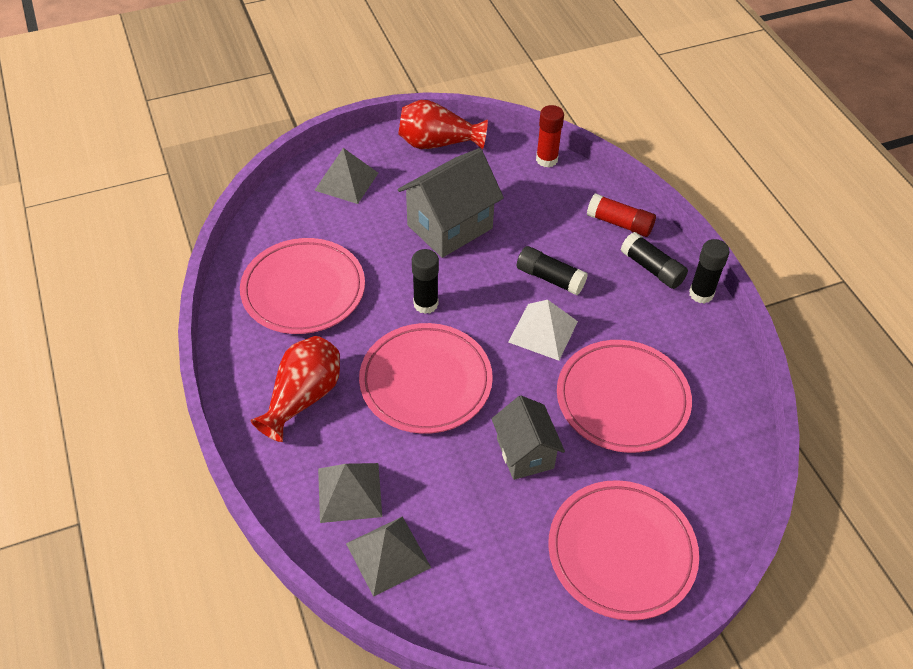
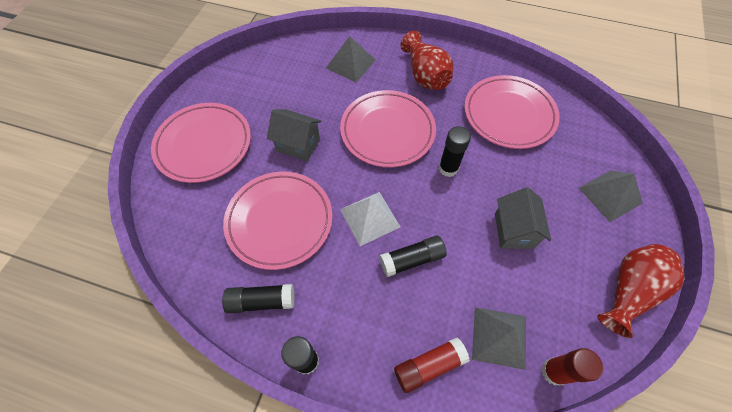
camera: 130 degrees right, 10 degrees up
grey pyramid [346,516,431,597] -> grey pyramid moved to [472,307,526,370]
grey house [398,148,504,258] -> grey house [495,187,551,249], size x0.64
black glue stick [621,232,688,289] -> black glue stick moved to [222,284,295,313]

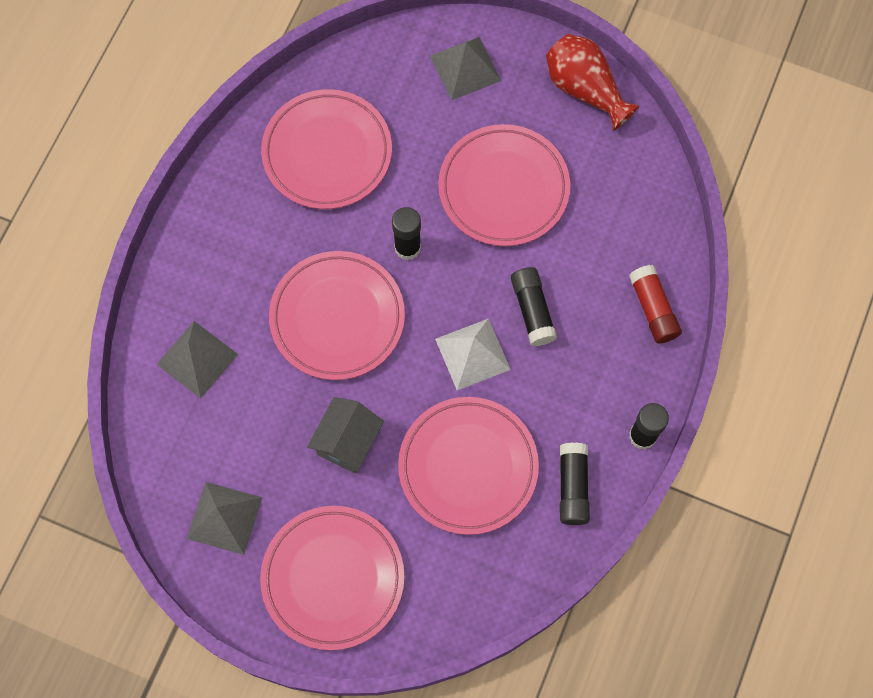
camera: 85 degrees left, 10 degrees up
red vase [400,31,453,90] -> none
grey pyramid [472,307,526,370] -> grey pyramid moved to [187,482,262,555]
grey house [495,187,551,249] -> pink plate [438,124,570,246]
red glue stick [541,348,603,386] -> none

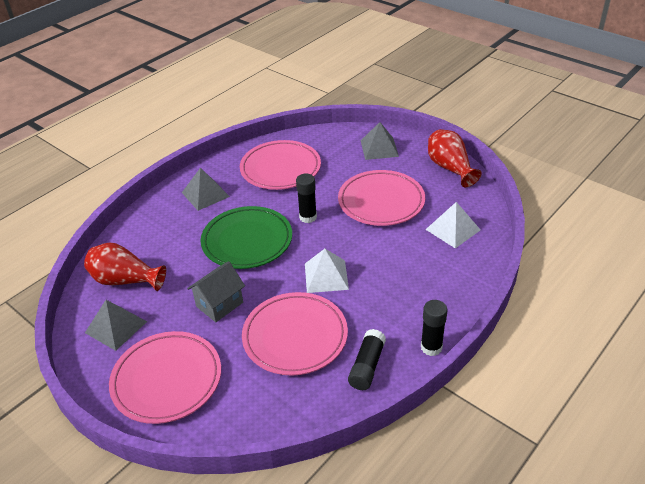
camera: 20 degrees right, 30 degrees down
grey pyramid [156,321,238,398] -> grey pyramid moved to [182,168,230,211]
pink plate [269,251,405,380] -> green plate [201,206,292,269]
black glue stick [511,267,557,346] -> none
red glue stick [629,265,682,343] -> none
none -> red vase [84,242,166,291]
none -> white pyramid [425,202,480,248]

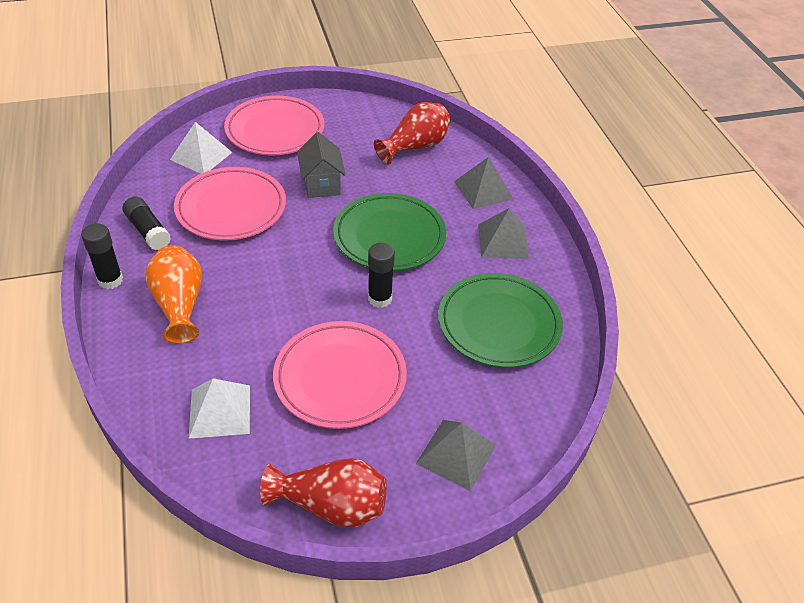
camera: 120 degrees right, 5 degrees up
grey pyramid [85,300,147,351] -> grey pyramid moved to [454,157,513,209]
pink plate [240,140,321,190] -> green plate [438,273,563,368]
white pyramid [305,249,349,293] -> white pyramid moved to [170,122,232,174]
none -> orange vase [145,245,202,344]

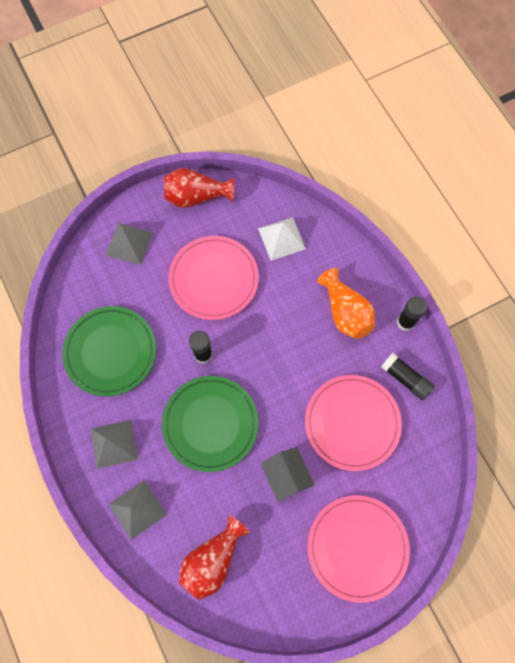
camera: 170 degrees right, 25 degrees up
white pyramid [170,122,232,174] -> none

